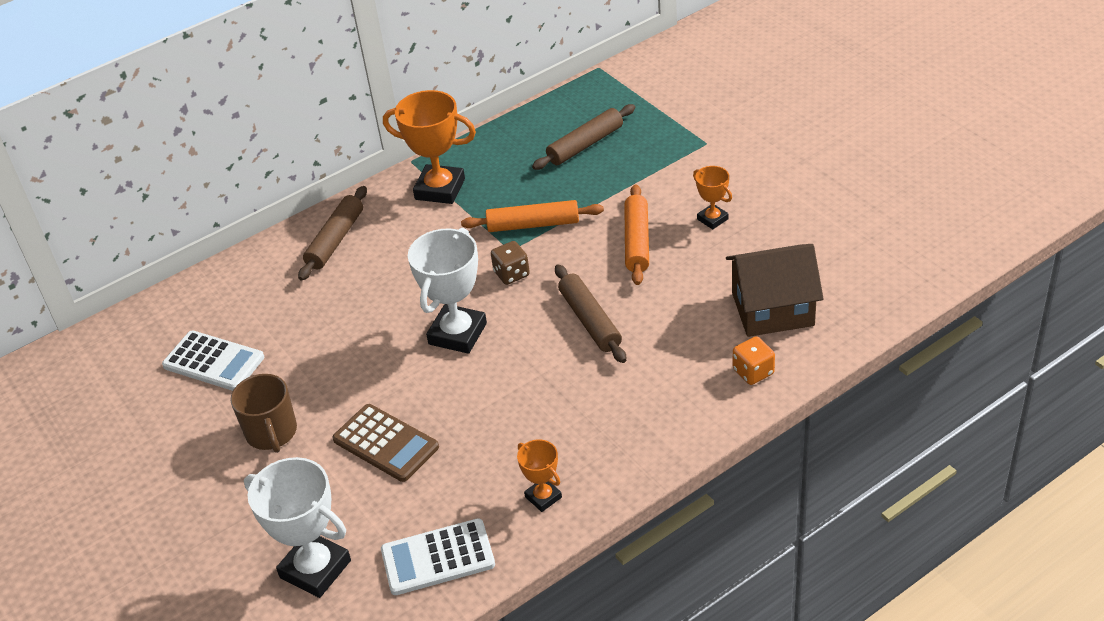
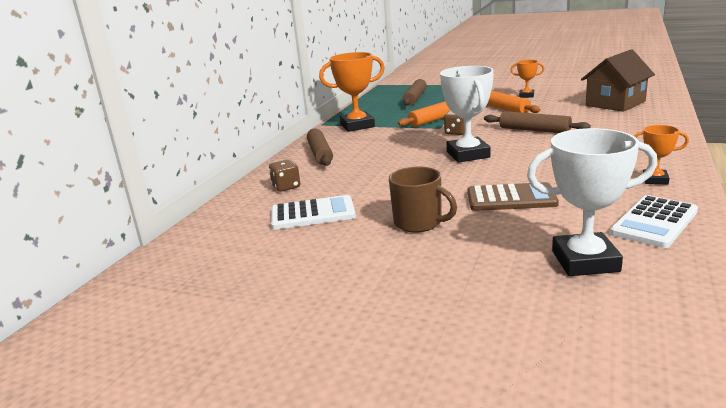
camera: 35 degrees left, 20 degrees down
orange dice [733,336,775,385] -> none
none -> brown dice [269,159,300,192]

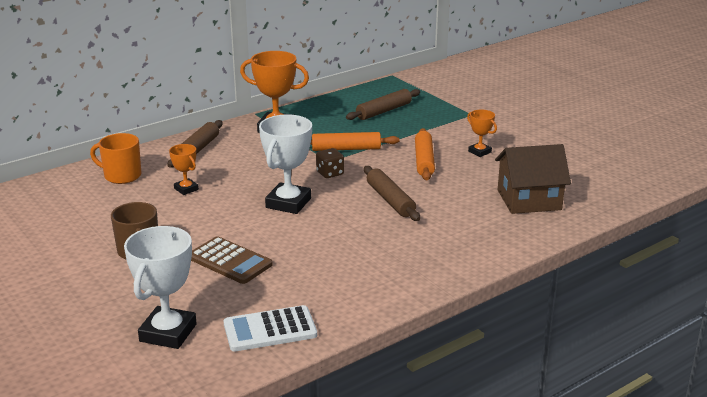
camera: 30 degrees right, 5 degrees up
brown dice [269,159,300,192] -> orange mug [90,133,141,184]
white calculator [271,195,356,230] -> none
white trophy [527,128,658,276] -> white trophy turned 75 degrees clockwise [124,226,197,349]
orange trophy [634,125,689,185] -> orange trophy moved to [169,144,199,195]

